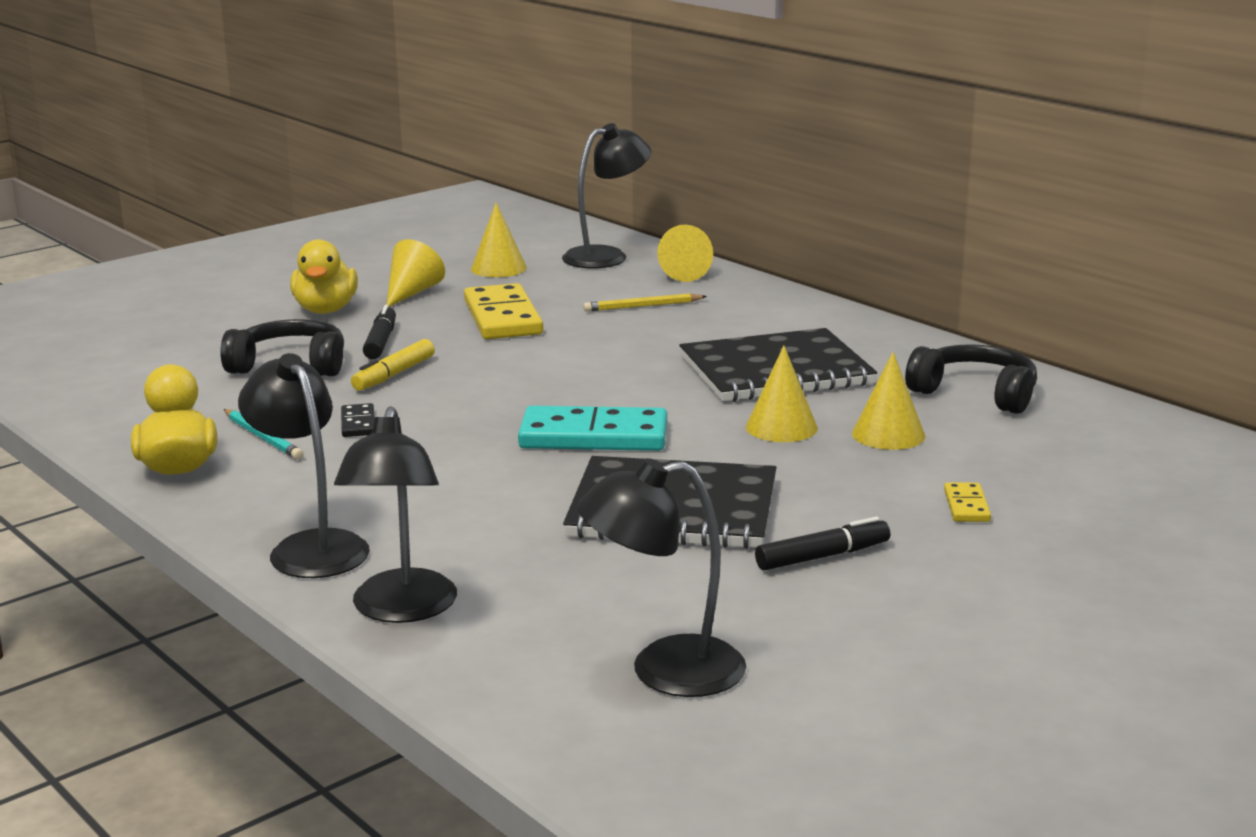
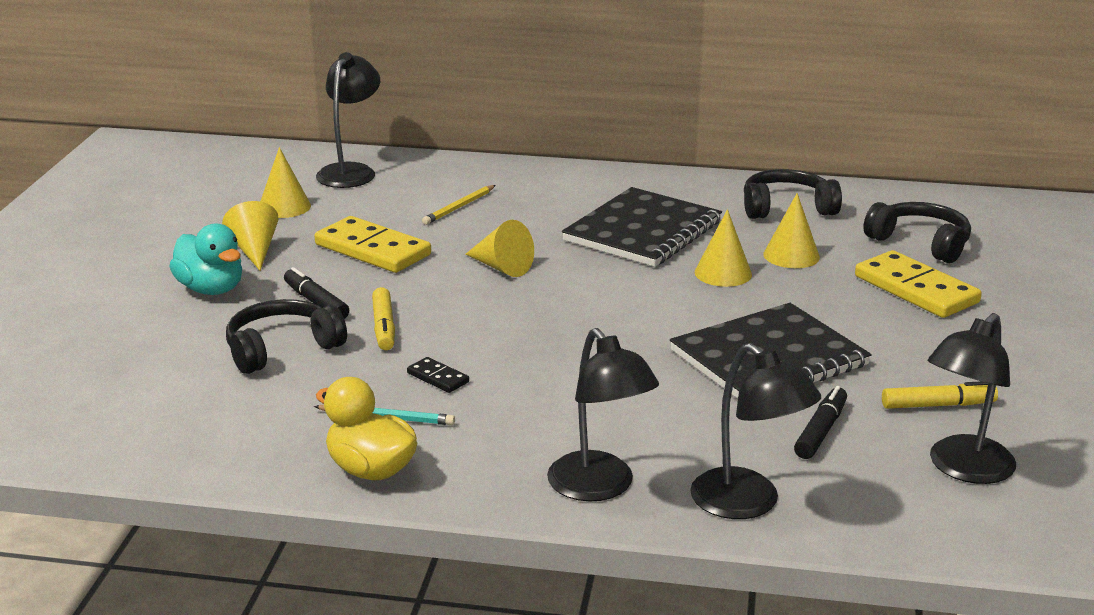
camera: 40 degrees left, 5 degrees up
black lamp [238,353,370,578] -> black lamp turned 135 degrees counterclockwise [547,328,659,501]
yellow duck [290,239,358,314] -> turquoise duck [169,223,242,295]
turquoise domino [518,406,667,451] -> none
yellow cone [657,225,713,282] -> yellow cone moved to [466,220,534,277]
black marker [755,517,890,571] -> black marker moved to [794,386,847,459]
yellow domino [944,482,991,522] -> yellow domino [855,250,982,318], size x2.16
none -> black headphones [863,202,971,263]
none -> yellow marker [882,381,998,409]

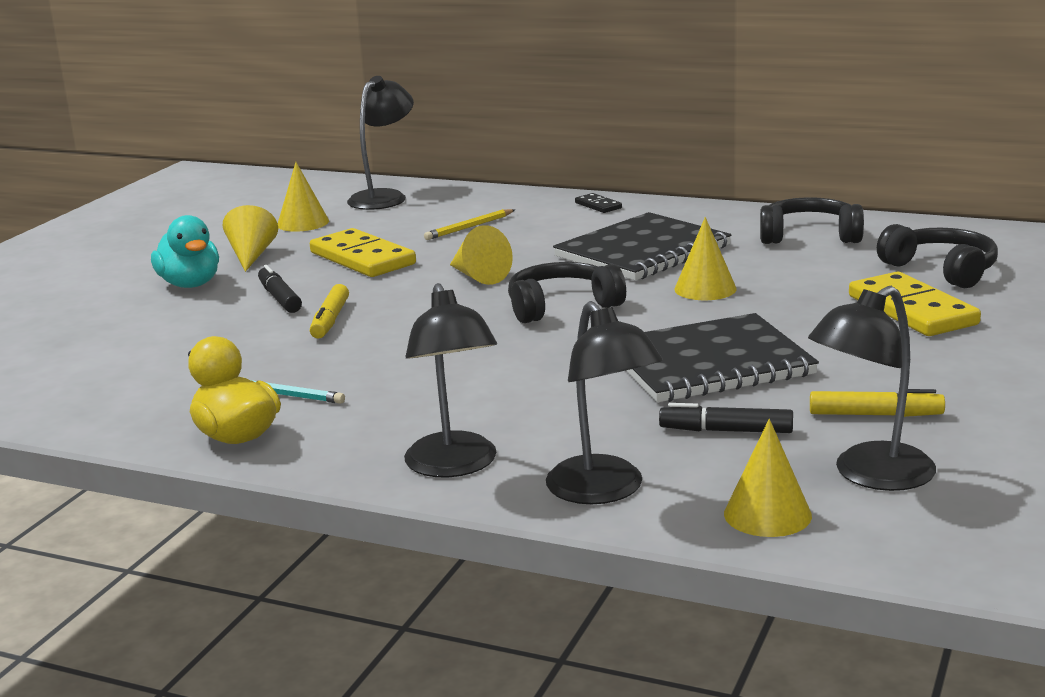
camera: 15 degrees right, 5 degrees down
black headphones [226,299,347,374] -> black headphones moved to [508,262,626,323]
black domino [407,357,469,393] -> black domino moved to [575,193,622,213]
yellow cone [763,193,820,268] -> yellow cone moved to [724,419,812,537]
black marker [794,386,847,459] -> black marker turned 120 degrees counterclockwise [659,403,793,433]

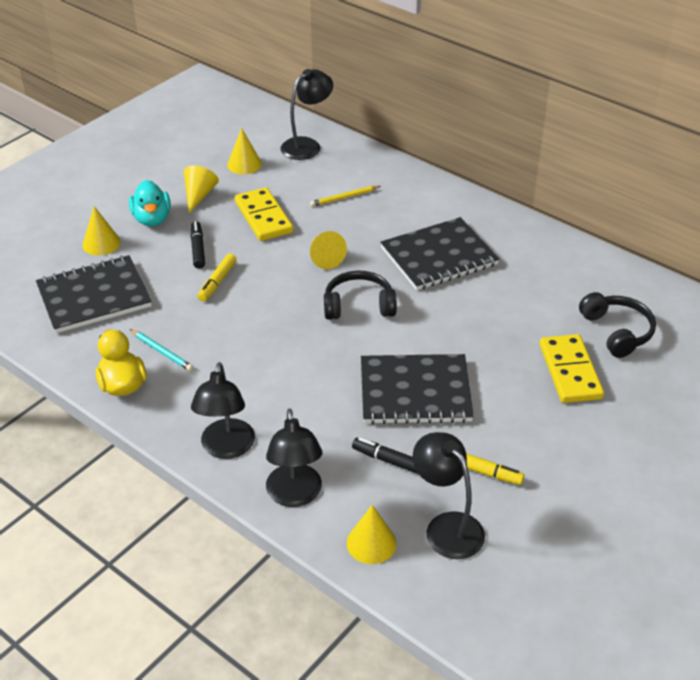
camera: 15 degrees right, 20 degrees up
black domino [575,193,622,213] -> none
yellow cone [674,217,736,300] -> yellow cone moved to [82,206,121,256]
black headphones [760,197,864,244] -> none
black lamp [808,286,936,491] -> black lamp turned 75 degrees clockwise [413,432,485,559]
none -> black notebook [36,255,152,333]

